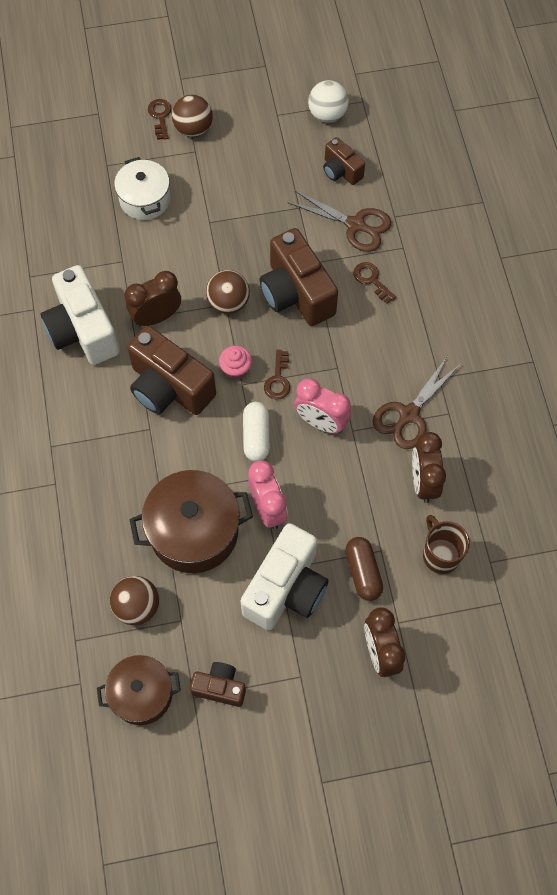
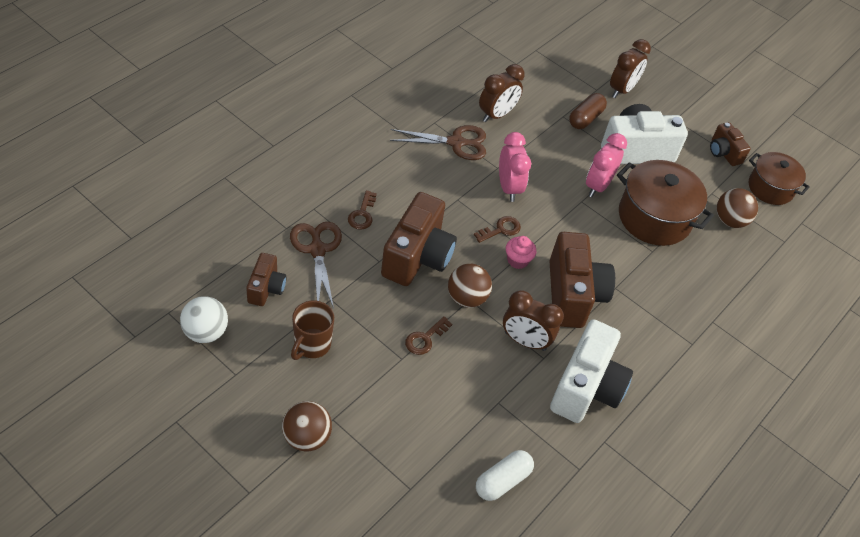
camera: 135 degrees left, 15 degrees down
white pot [114,157,170,220] -> none
brown key [148,99,172,140] -> brown key moved to [405,316,452,355]
white capsule [243,402,270,462] -> white capsule moved to [476,450,534,501]
brown mug [423,515,470,574] -> brown mug moved to [291,301,334,360]

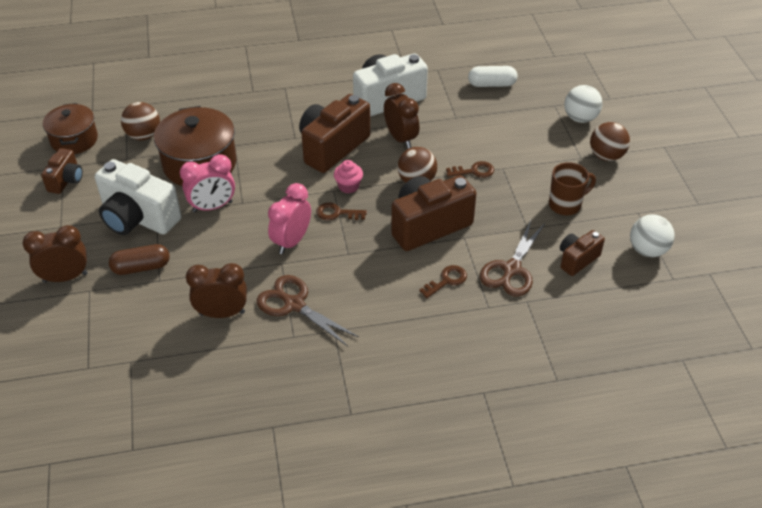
camera: 135 degrees left, 5 degrees down
none -> white ball [565,85,602,123]

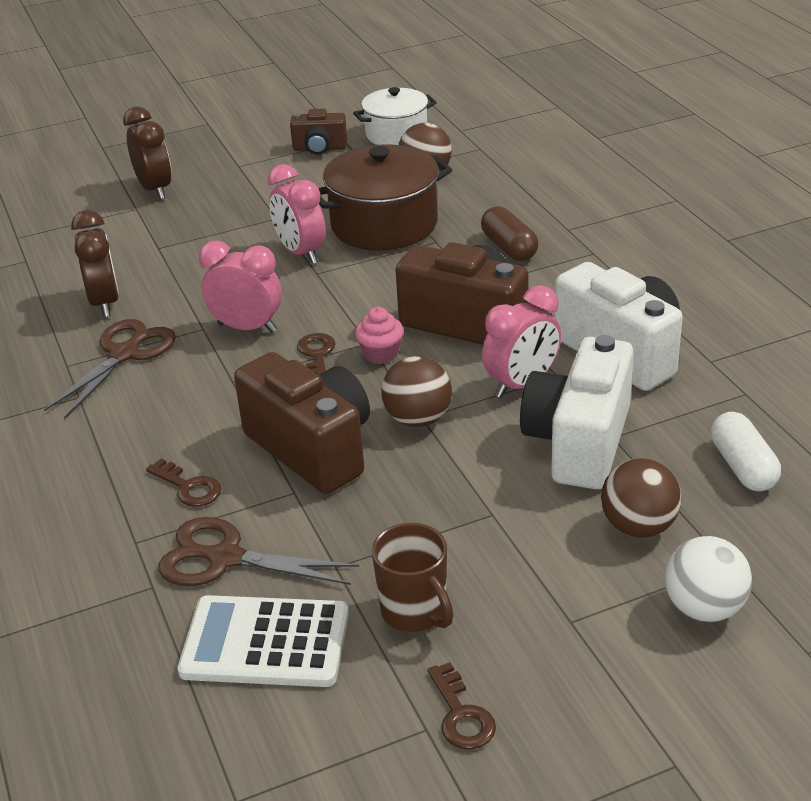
camera: 80 degrees right, 10 degrees down
brown pot [43,103,98,154] -> white pot [353,87,437,145]
white camera [95,159,181,235] -> white camera moved to [520,335,634,489]
brown capsule [109,244,170,275] -> brown capsule moved to [481,206,538,261]
brown clock [384,83,419,149] -> pink clock [482,285,561,398]
brown key [446,161,494,178] -> brown key moved to [428,662,496,750]
brown camera [560,230,605,276] -> white calculator [177,595,349,687]
brown ball [590,122,630,161] -> brown ball moved to [601,458,681,538]
white ball [630,215,675,257] -> none

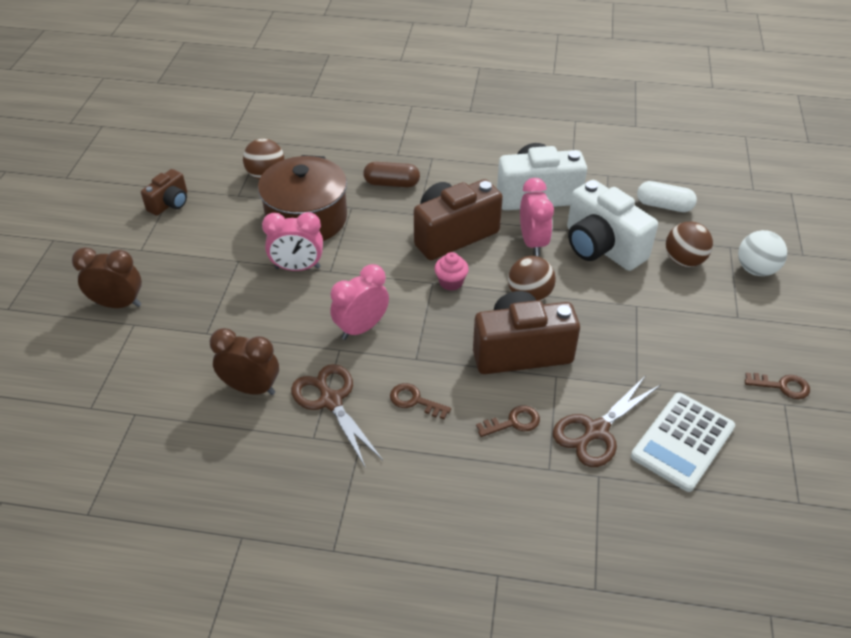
camera: 60 degrees left, 10 degrees up
brown key [297,333,336,375] -> brown key moved to [390,383,451,419]
white pot [353,87,437,145] -> none
brown mug [372,523,454,632] -> none

